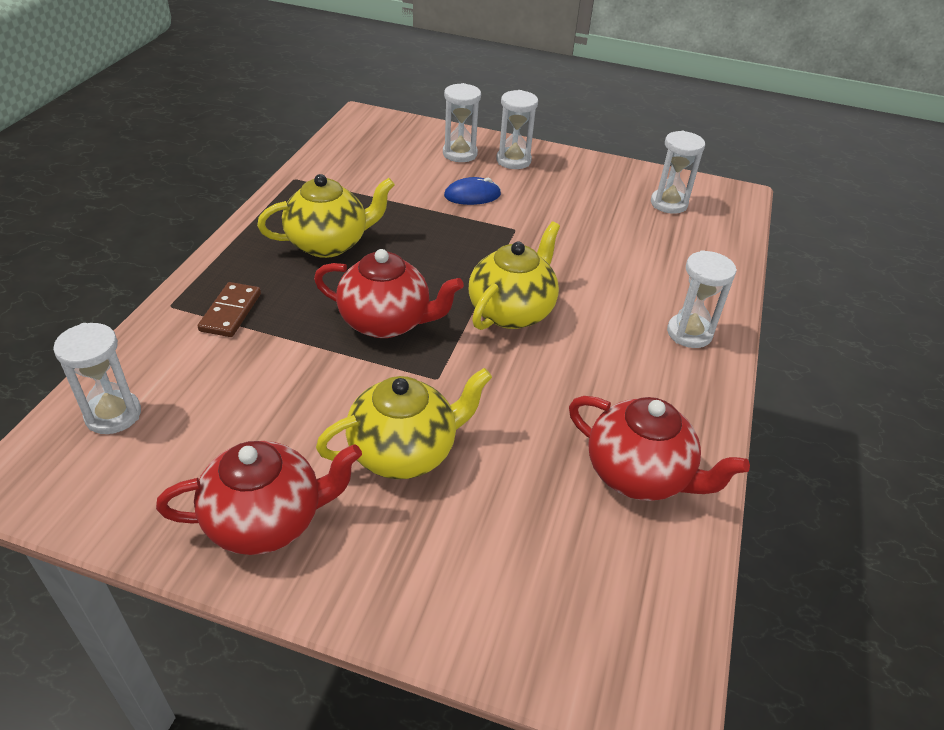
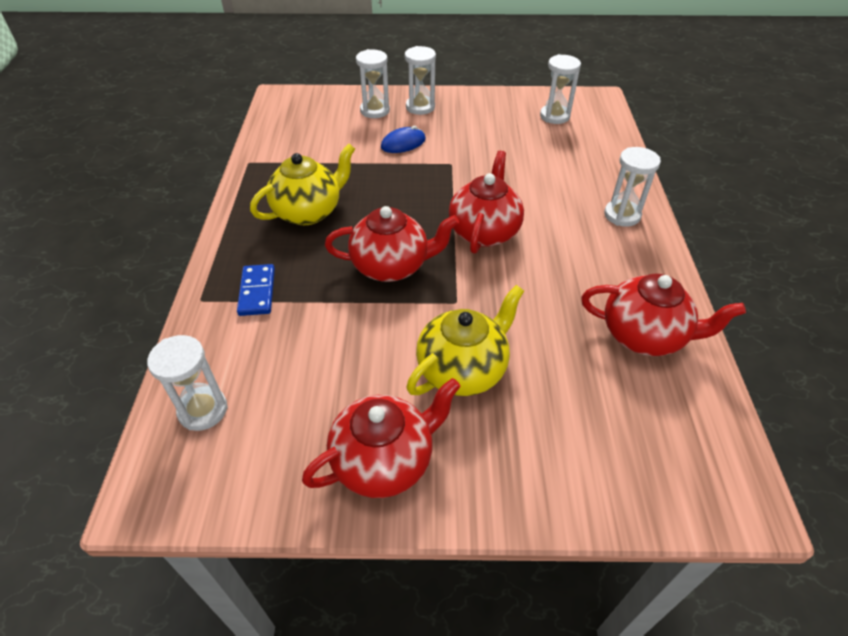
camera: 15 degrees left, 5 degrees up
brown domino [198,282,261,337] -> blue domino [237,264,275,316]
yellow teapot [469,222,560,330] -> red teapot [449,151,524,254]

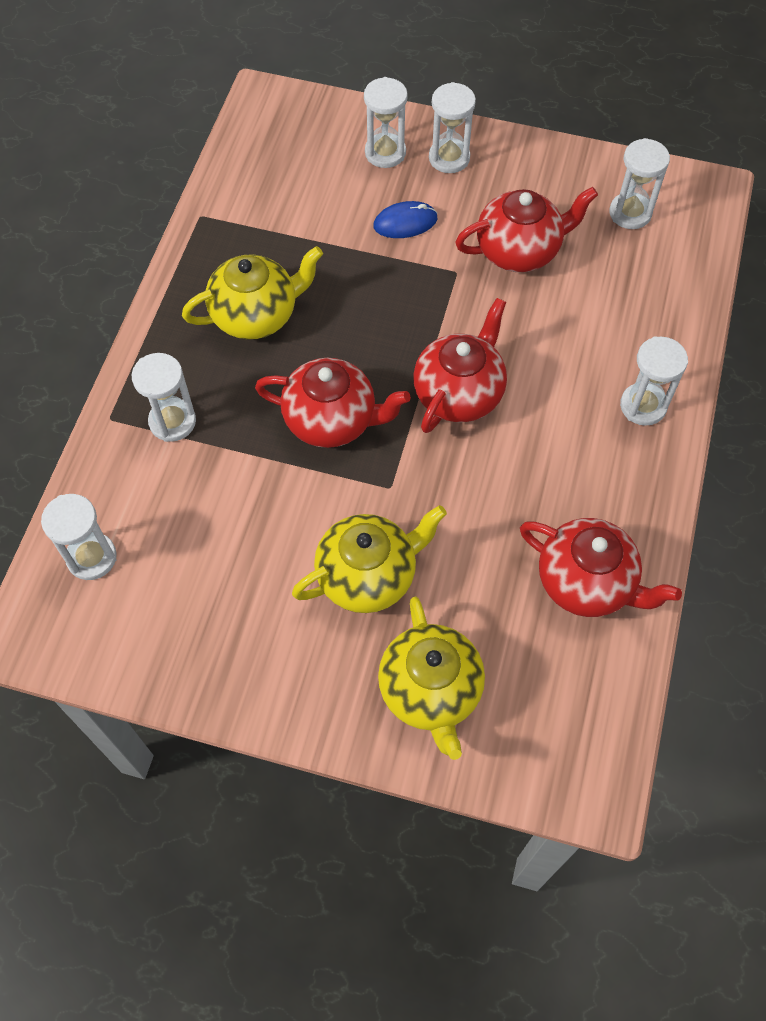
camera: 15 degrees right, 15 degrees up
blue domino [237,264,275,316] -> white hourglass [132,353,196,442]
red teapot [302,378,461,498] -> red teapot moved to [455,187,598,272]
none -> yellow teapot [378,597,485,760]

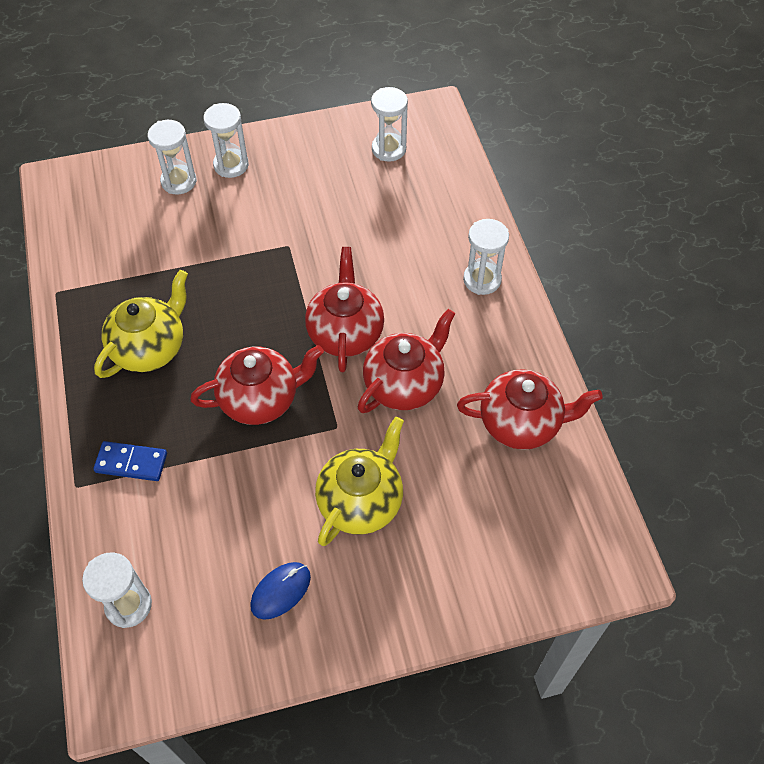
camera: 30 degrees left, 5 degrees down
white hourglass [132,353,196,442] -> blue domino [94,441,167,481]
blue mouse [373,201,438,238] -> blue mouse moved to [250,562,311,620]
yellow teapot [378,597,485,760] -> none
red teapot [455,187,598,272] -> red teapot moved to [358,309,455,413]

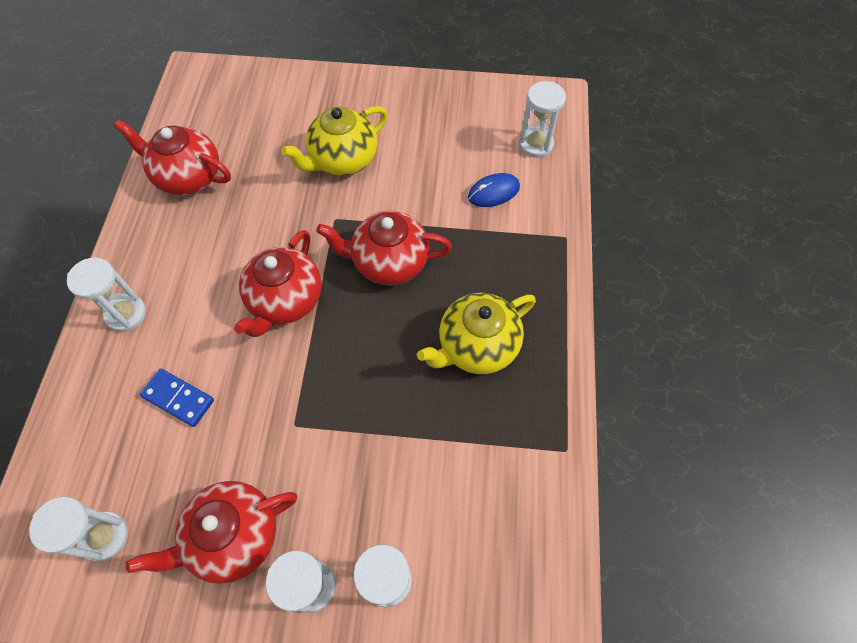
camera: 160 degrees left, 5 degrees up
blue domino [94,441,167,481] -> blue domino moved to [140,369,214,427]
blue mouse [250,562,311,620] -> blue mouse moved to [468,173,520,207]
red teapot [358,309,455,413] -> red teapot moved to [126,481,297,584]

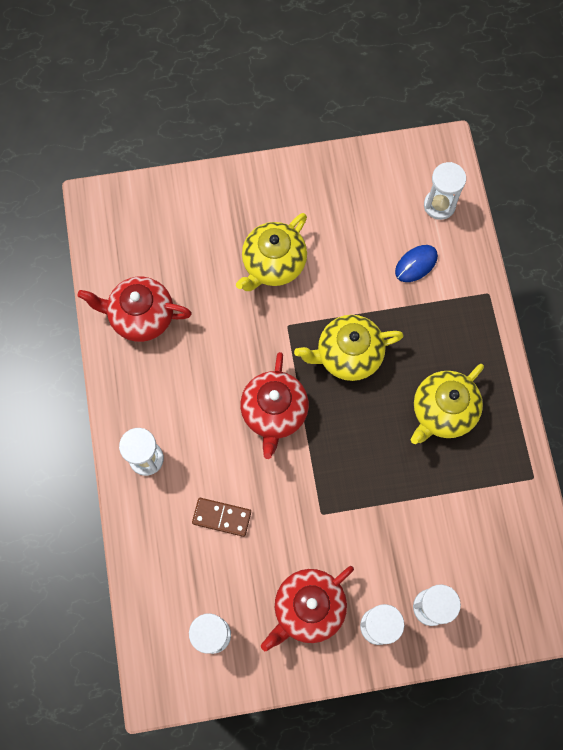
camera: 15 degrees left, 10 degrees up
blue domino [140,369,214,427] -> brown domino [192,498,251,537]
red teapot [316,211,452,285] -> yellow teapot [294,315,403,381]

